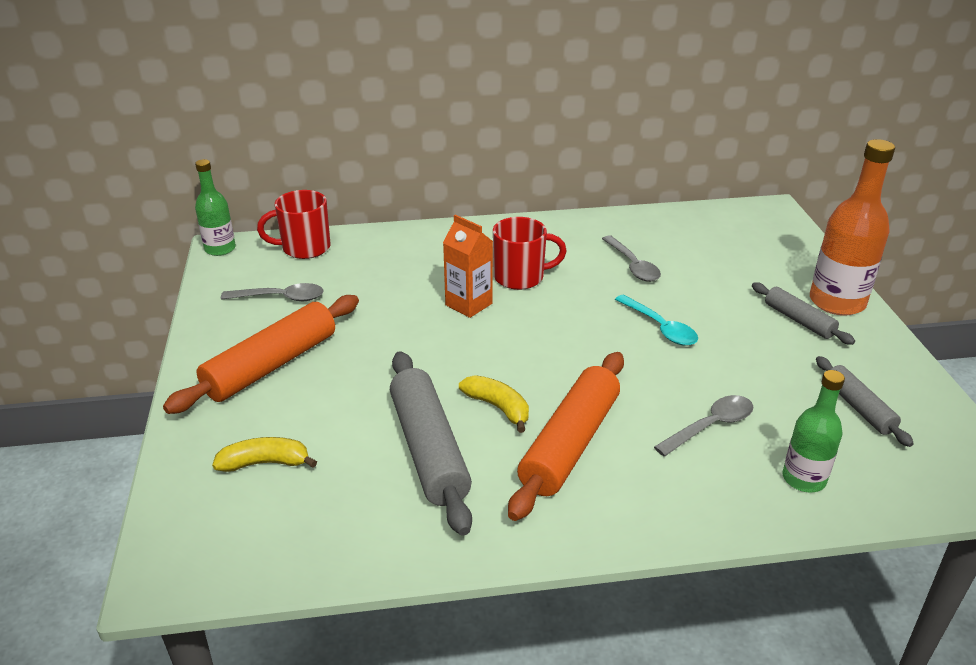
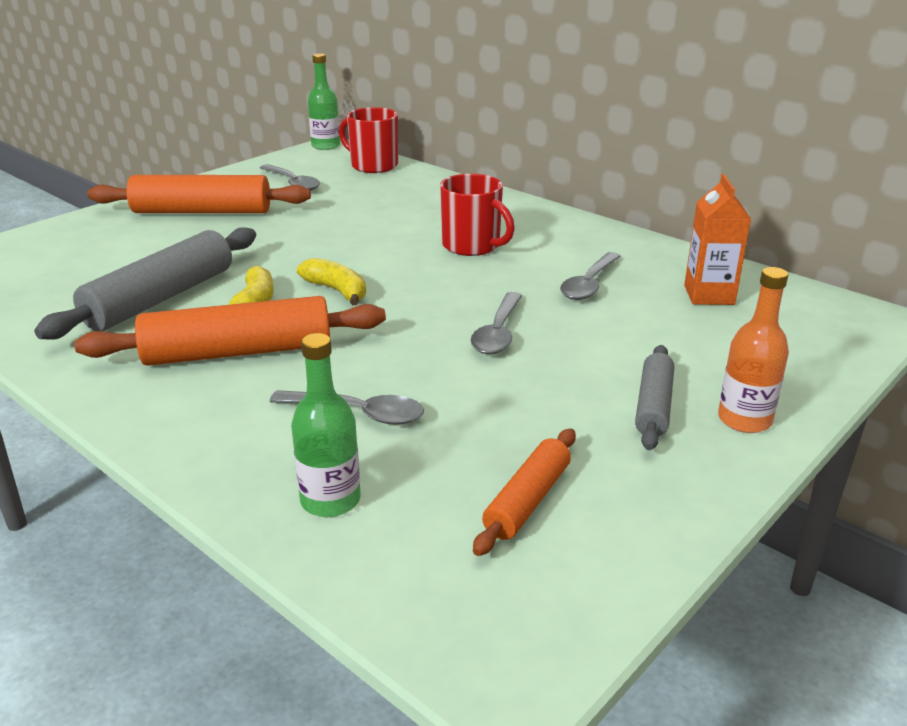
camera: 50 degrees right, 5 degrees down
yellow banana [212,437,317,472] -> yellow banana moved to [297,258,366,305]
orange carton [443,215,493,318] -> orange carton moved to [684,174,751,305]
turquoise spoon [615,294,698,346] -> grey spoon [470,292,522,354]
orange bottle [810,139,895,316] -> orange bottle [718,267,789,433], size x0.61
grey rolling pin [816,356,914,447] -> orange rolling pin [473,429,576,556]

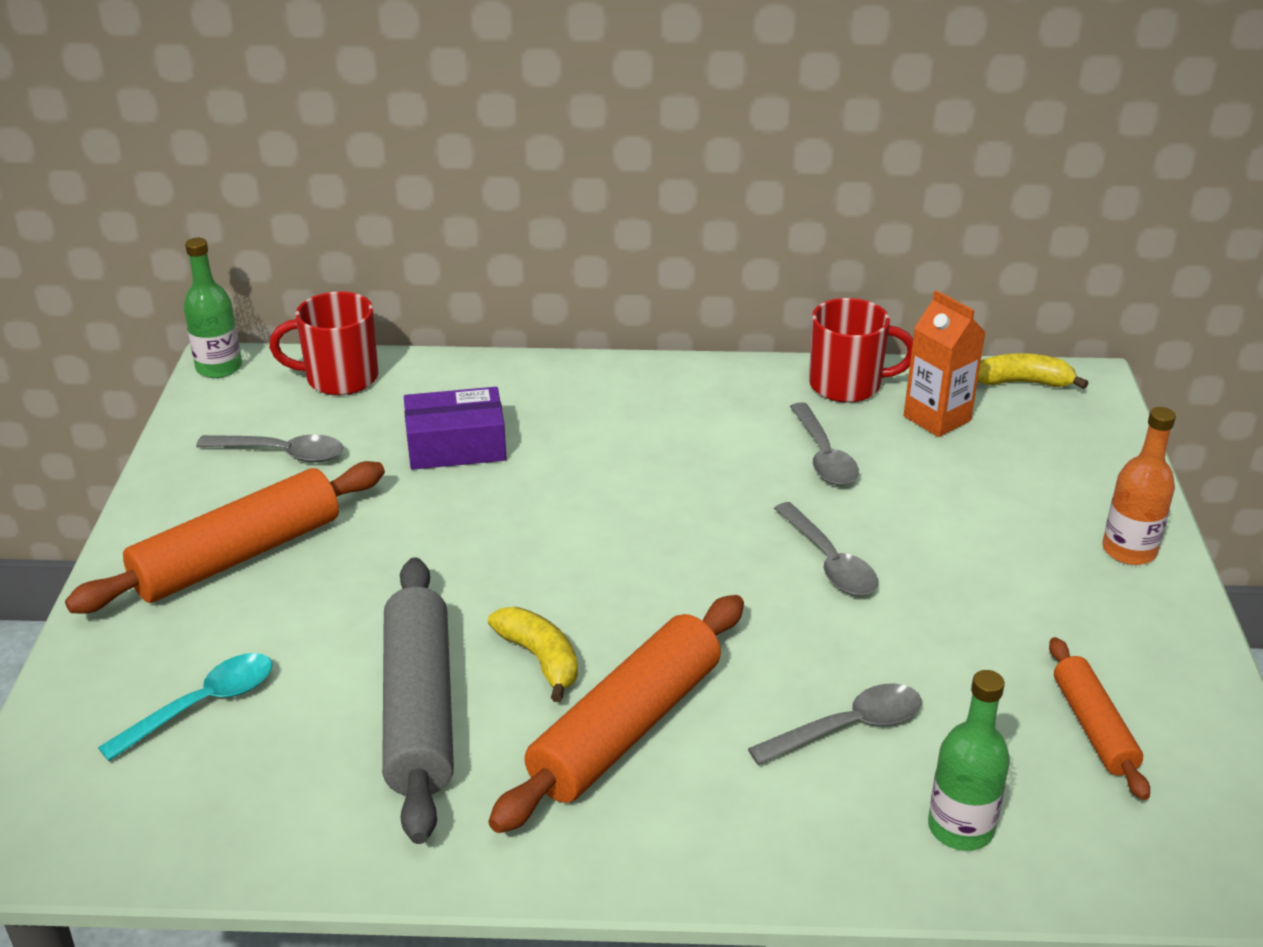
camera: 40 degrees left, 5 degrees up
yellow banana [297,258,366,305] -> yellow banana moved to [977,353,1088,389]
red mug [440,174,515,256] -> red mug moved to [809,298,913,403]
grey rolling pin [635,345,674,450] -> none
none -> turquoise spoon [98,653,273,761]
none -> purple box [404,387,506,470]

